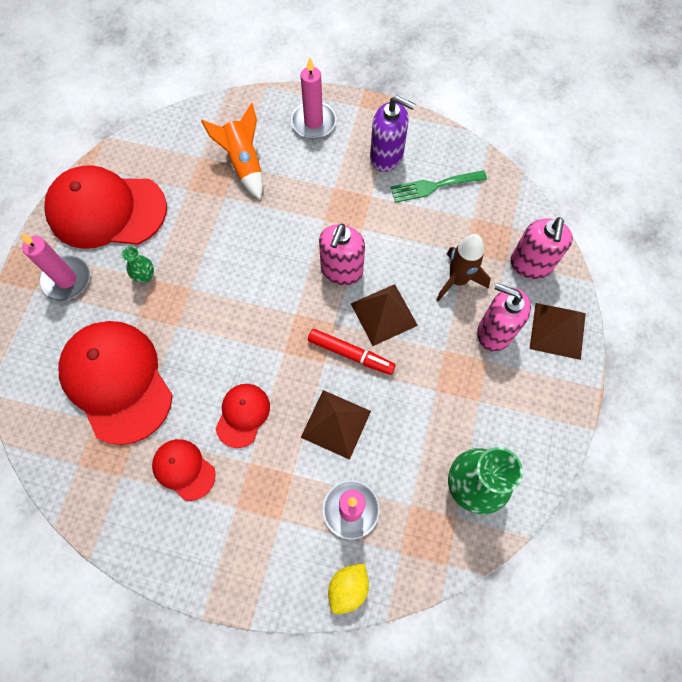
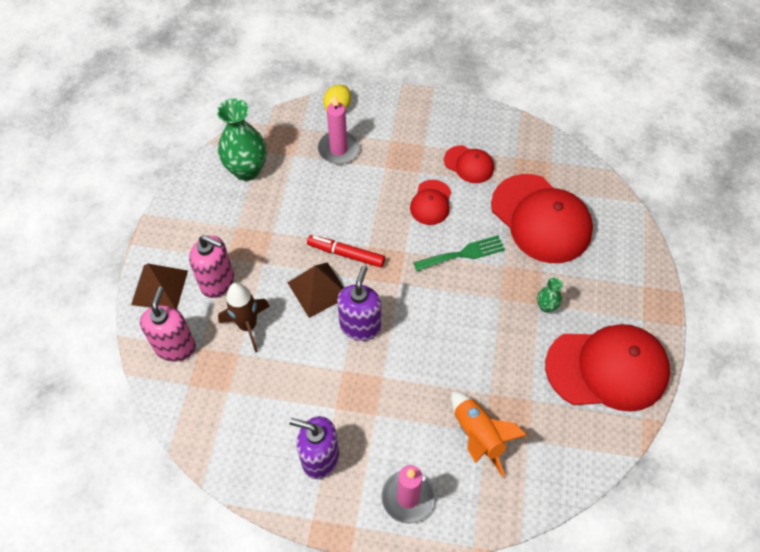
camera: 175 degrees right, 10 degrees down
pink candle [21,233,90,301] -> none
brown pyramid [301,390,371,460] -> none
pink soap dispenser [319,224,365,285] -> purple soap dispenser [337,266,381,341]
green fork [391,170,487,203] -> green fork moved to [413,235,505,271]

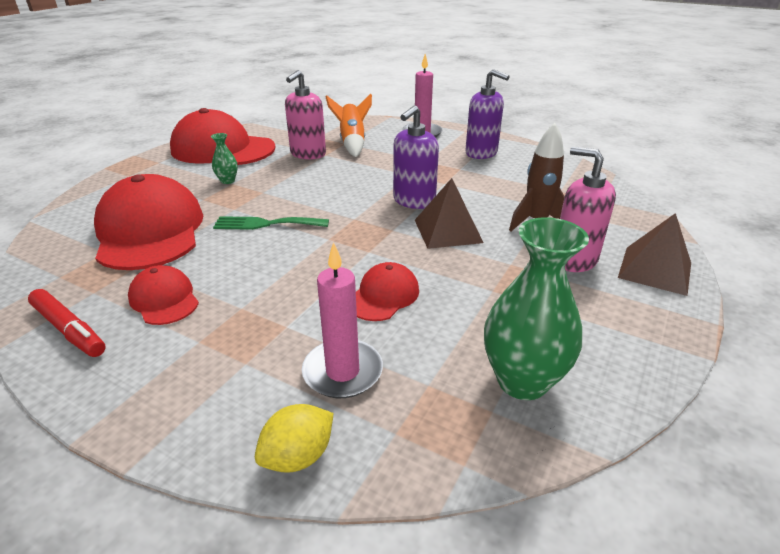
camera: 160 degrees left, 25 degrees down
pink soap dispenser [140,286,196,362] -> pink soap dispenser moved to [285,70,326,160]
red marker [307,235,385,267] -> red marker moved to [28,289,106,357]
red cap [410,180,451,225] -> red cap moved to [356,262,419,321]

